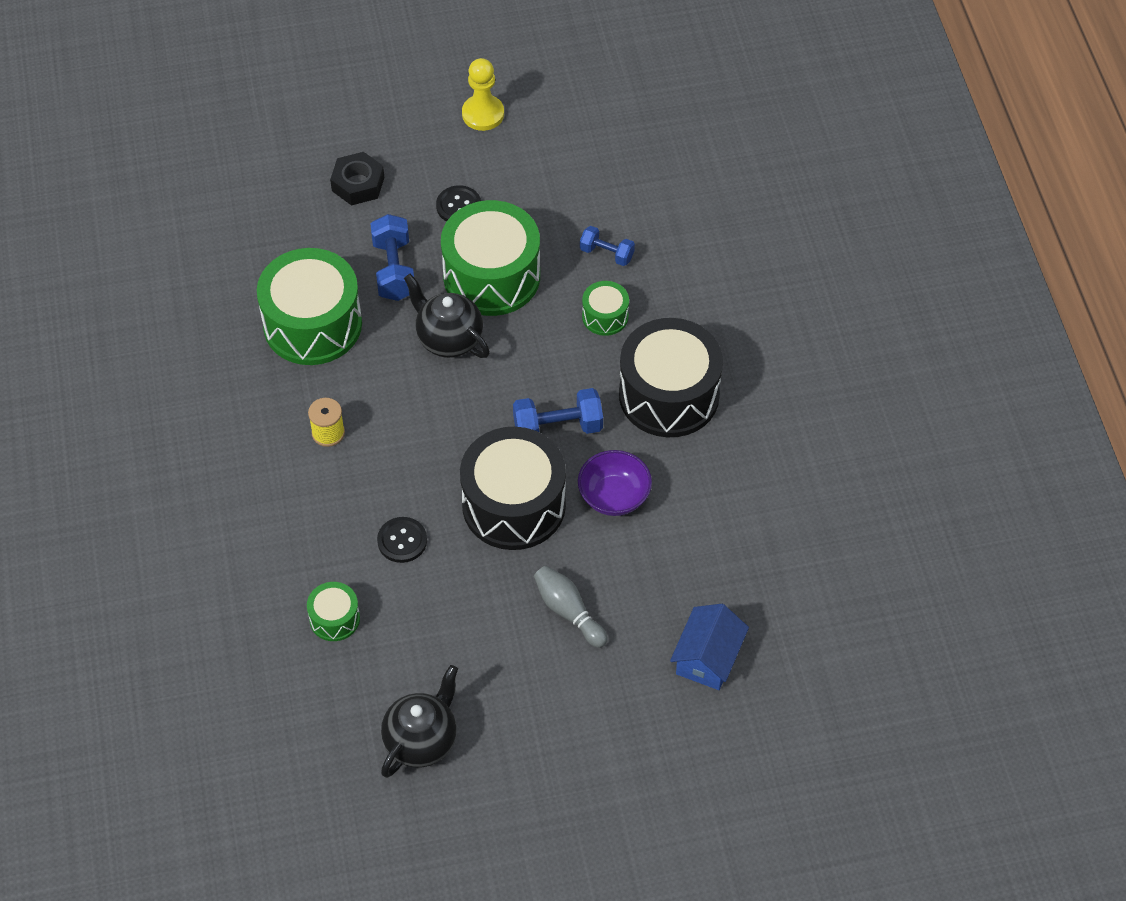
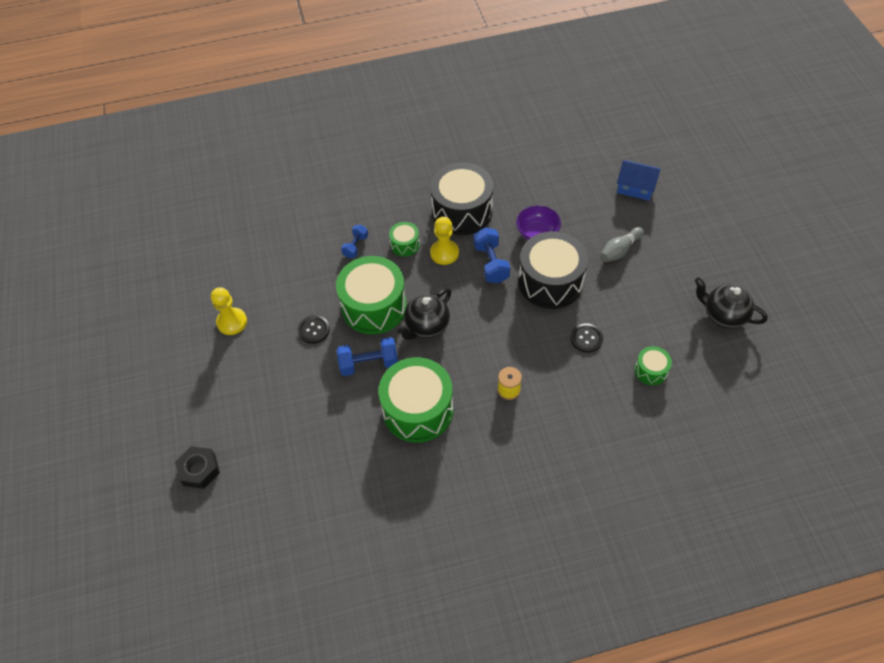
camera: 90 degrees left, 0 degrees up
black nut [330,152,384,206] -> black nut moved to [175,446,220,489]
none -> yellow pawn [430,217,459,265]

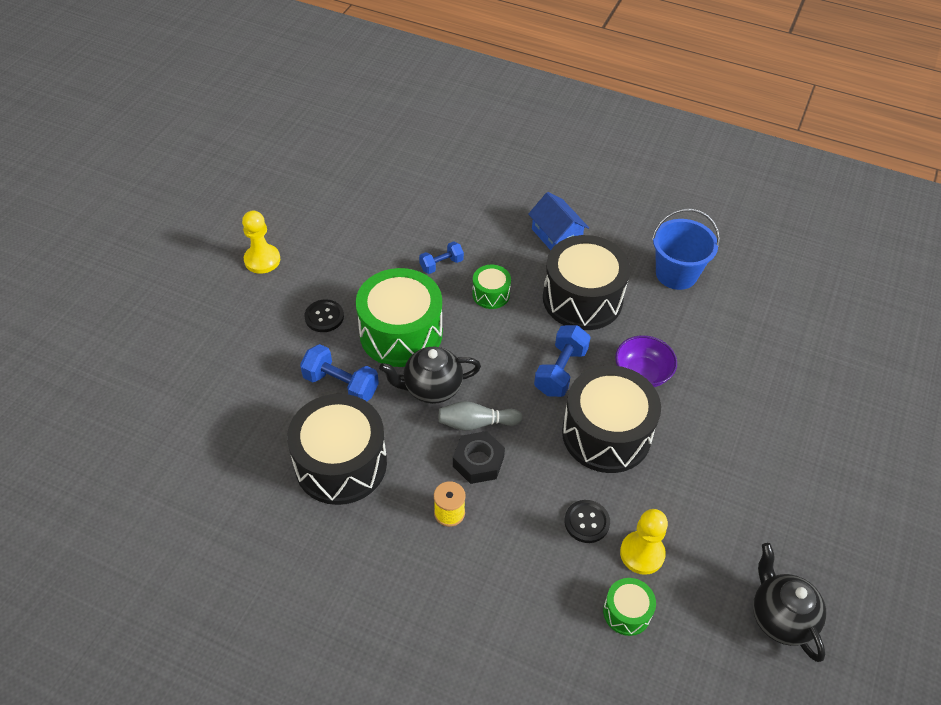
camera: 35 degrees right, 5 degrees down
black nut [175,446,220,489] -> black nut moved to [453,431,505,484]
green drum [378,357,453,442] -> black drum [287,394,387,505]
yellow pawn [430,217,459,265] -> yellow pawn moved to [620,509,668,575]
grey bowling pin [600,227,644,262] -> grey bowling pin moved to [439,401,523,431]
blue house [617,160,661,201] -> blue house moved to [528,192,589,250]
none -> blue bucket [652,208,720,290]

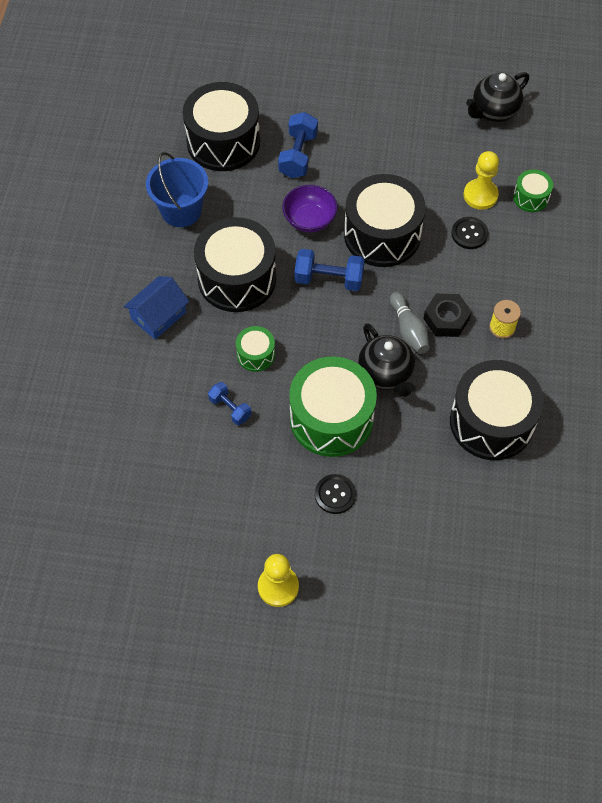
camera: 105 degrees left, 10 degrees up
blue dumbbell [300,344,379,401] -> blue dumbbell moved to [278,112,318,178]
none -> black drum [183,82,260,171]

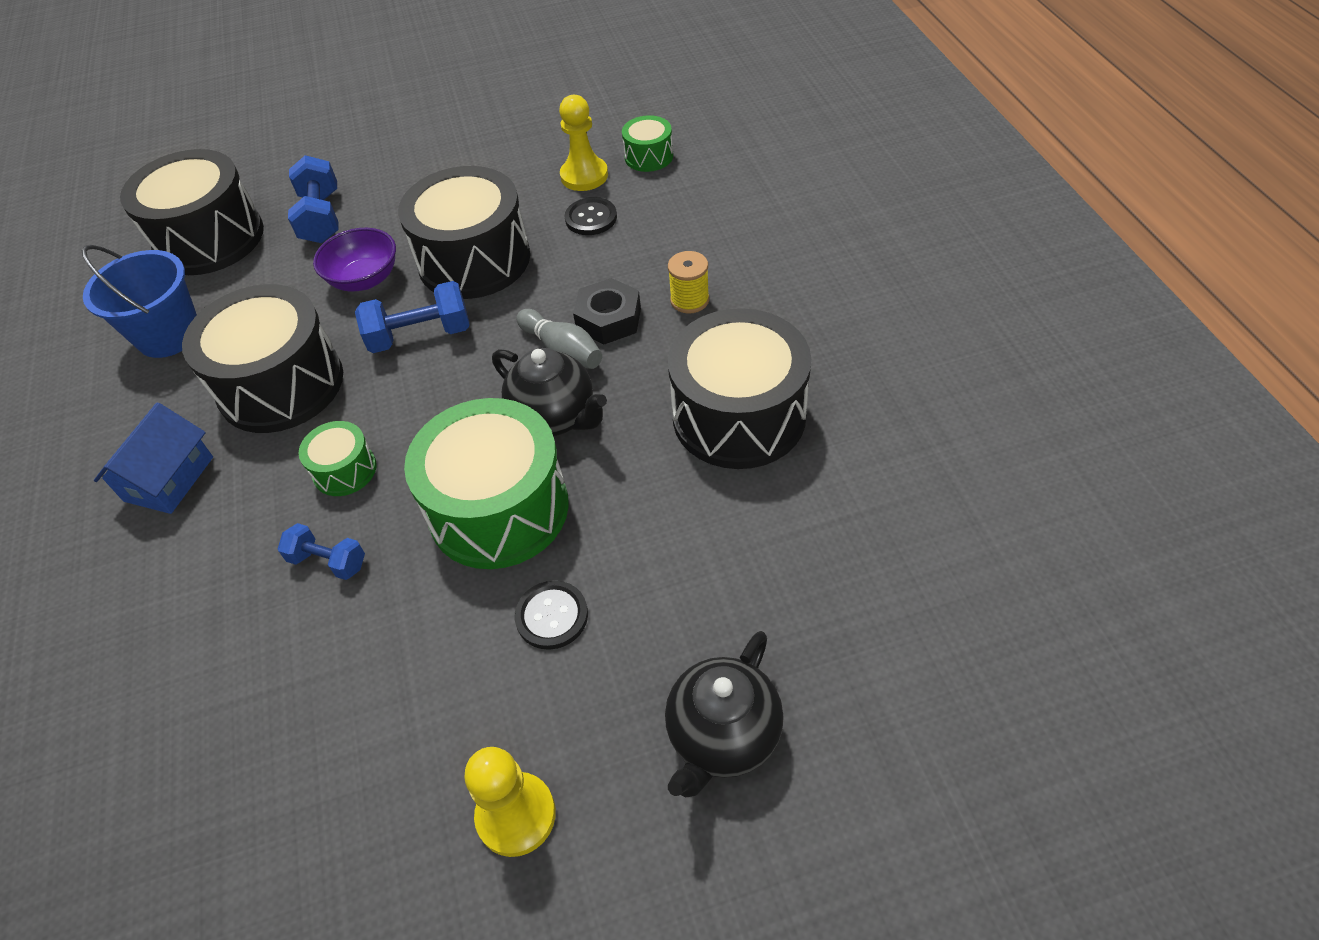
camera: 20 degrees left, 10 degrees down
black teapot [466,72,529,122] -> black teapot moved to [665,631,784,797]

